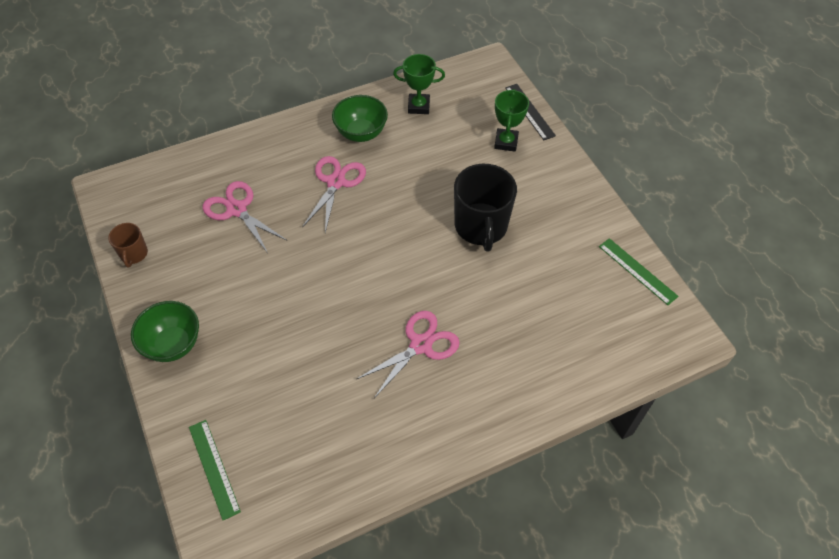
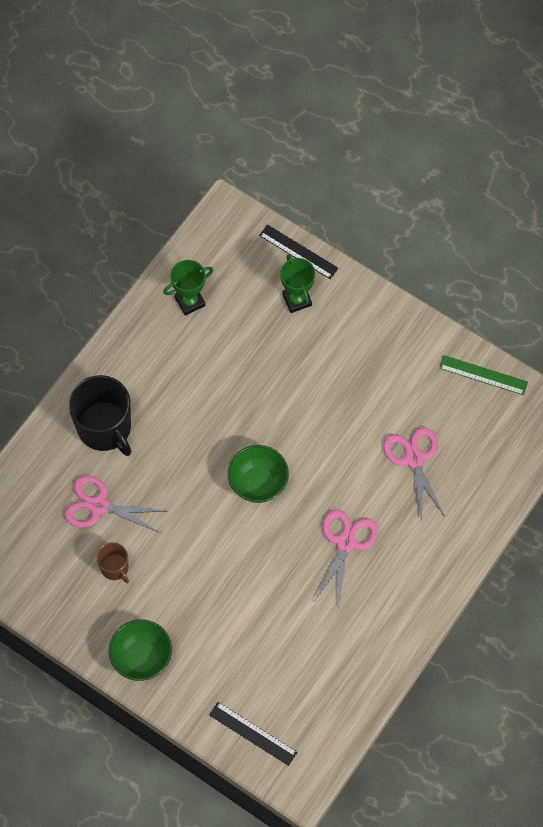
camera: 30 degrees left, 10 degrees up
brown mug [108,223,148,268] -> brown mug moved to [96,542,129,583]
green ruler [189,420,241,520] -> black ruler [209,702,298,766]
pink scissors [302,156,366,233] -> pink scissors moved to [383,427,445,522]
green bowl [332,95,388,142] -> green bowl moved to [228,445,289,503]
black mug [454,164,517,252] -> black mug moved to [69,375,131,456]

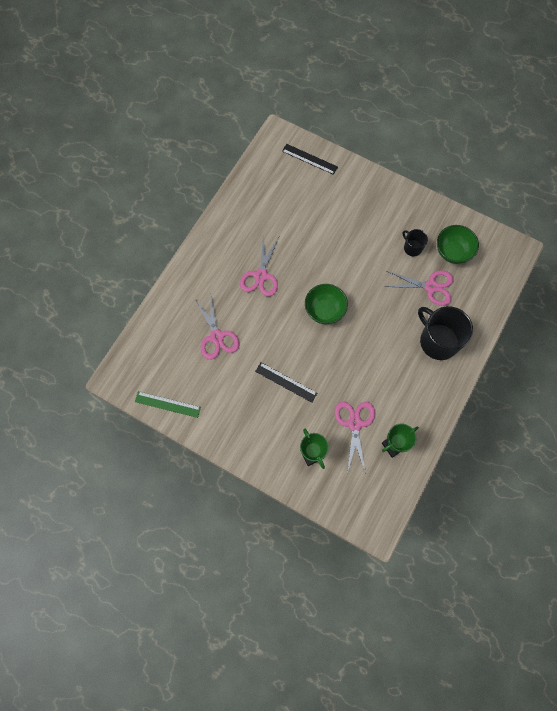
camera: 175 degrees right, 5 degrees up
brown mug [96,542,129,583] -> black mug [403,229,428,256]
green bowl [109,620,172,681] -> green bowl moved to [437,225,479,264]
black ruler [259,224,338,279] -> black ruler moved to [255,363,317,403]
none -> pink scissors [335,402,375,474]

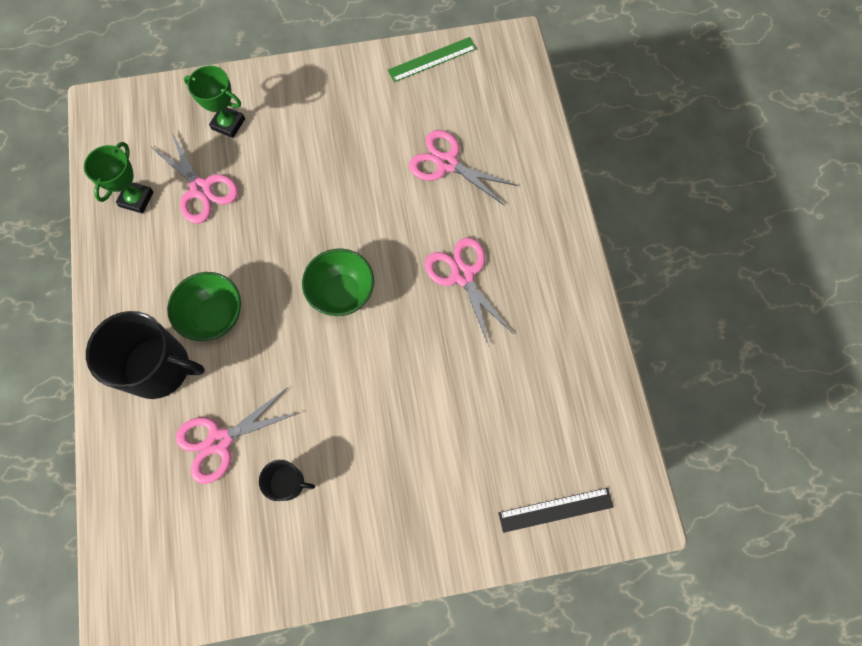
camera: 140 degrees right, 0 degrees up
black ruler [255,363,317,403] -> none
green bowl [437,225,479,264] -> green bowl moved to [167,272,241,341]

